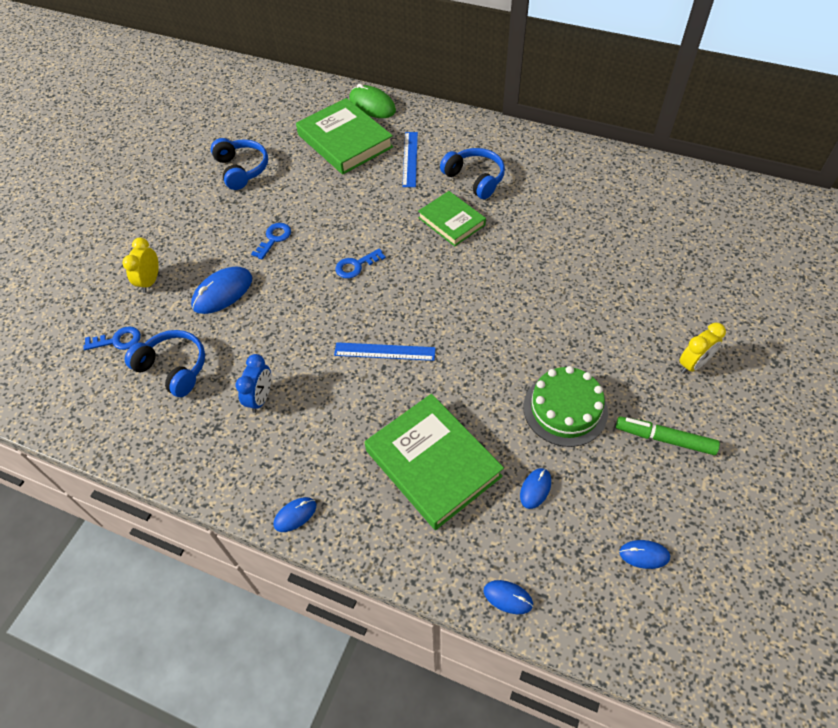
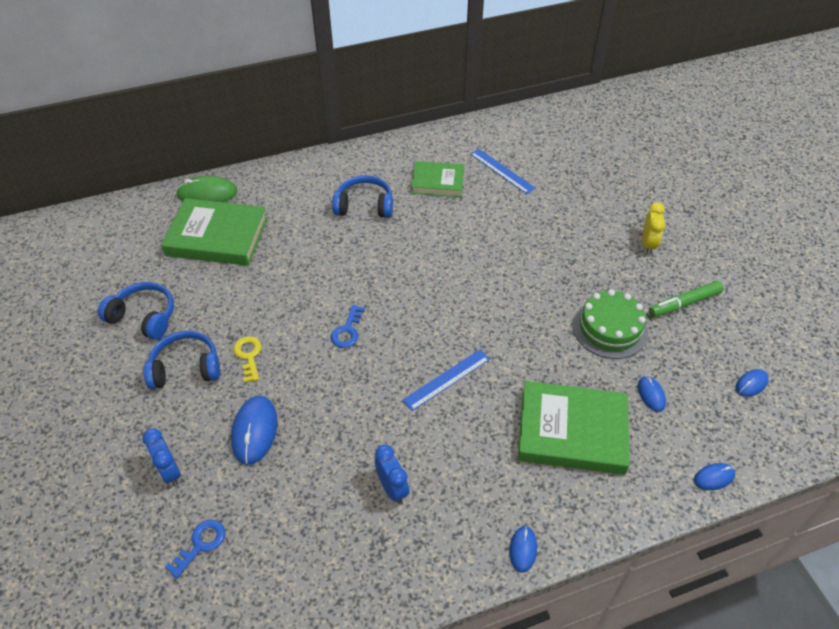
camera: 45 degrees left, 5 degrees down
yellow clock [122,238,159,293] -> blue clock [142,429,181,486]
blue headphones [125,330,205,397] -> blue headphones moved to [143,331,220,389]
blue key [251,223,291,259] -> yellow key [233,336,262,383]
blue ruler [402,132,418,187] -> blue ruler moved to [470,149,536,194]
green book [418,191,486,246] -> green book moved to [411,161,464,197]

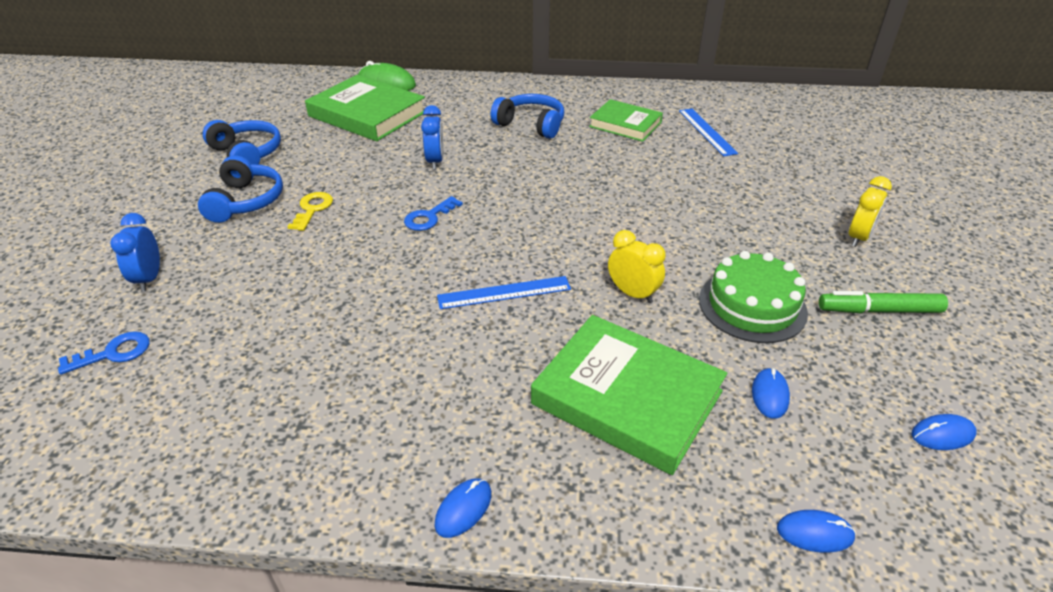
camera: 25 degrees right, 10 degrees down
blue headphones [143,331,220,389] -> blue headphones turned 75 degrees clockwise [198,155,283,223]
blue mouse [231,396,277,465] -> none
blue clock [375,445,409,504] -> blue clock moved to [421,105,444,170]
none -> yellow clock [608,230,666,303]

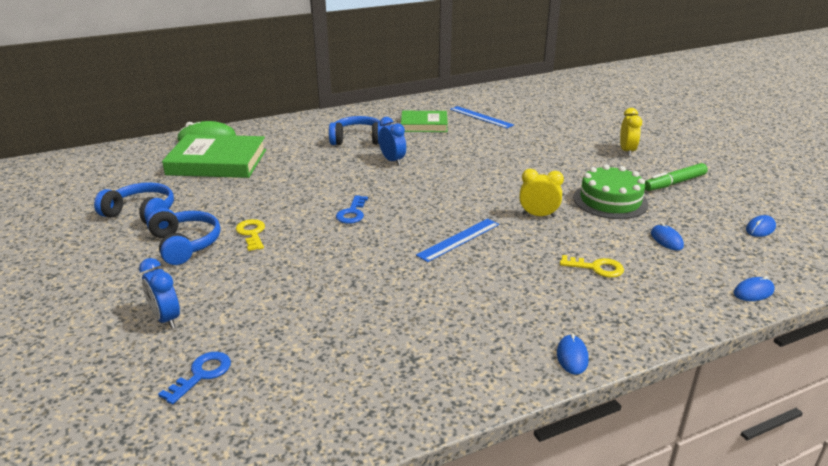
camera: 30 degrees left, 10 degrees down
blue clock [421,105,444,170] -> blue clock moved to [379,117,406,166]
green book [531,315,727,475] -> yellow key [560,255,624,278]

